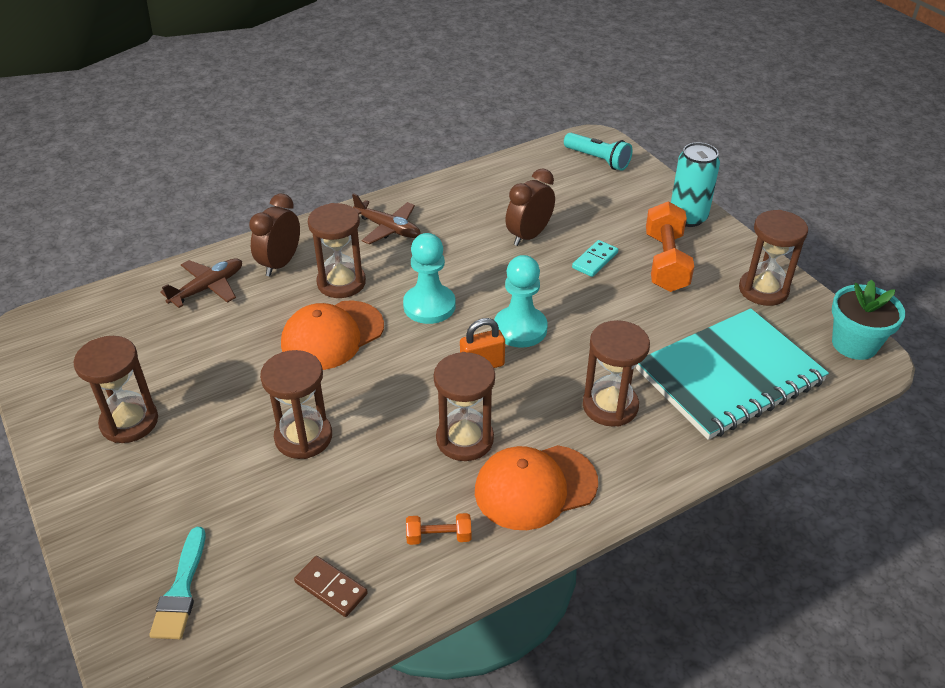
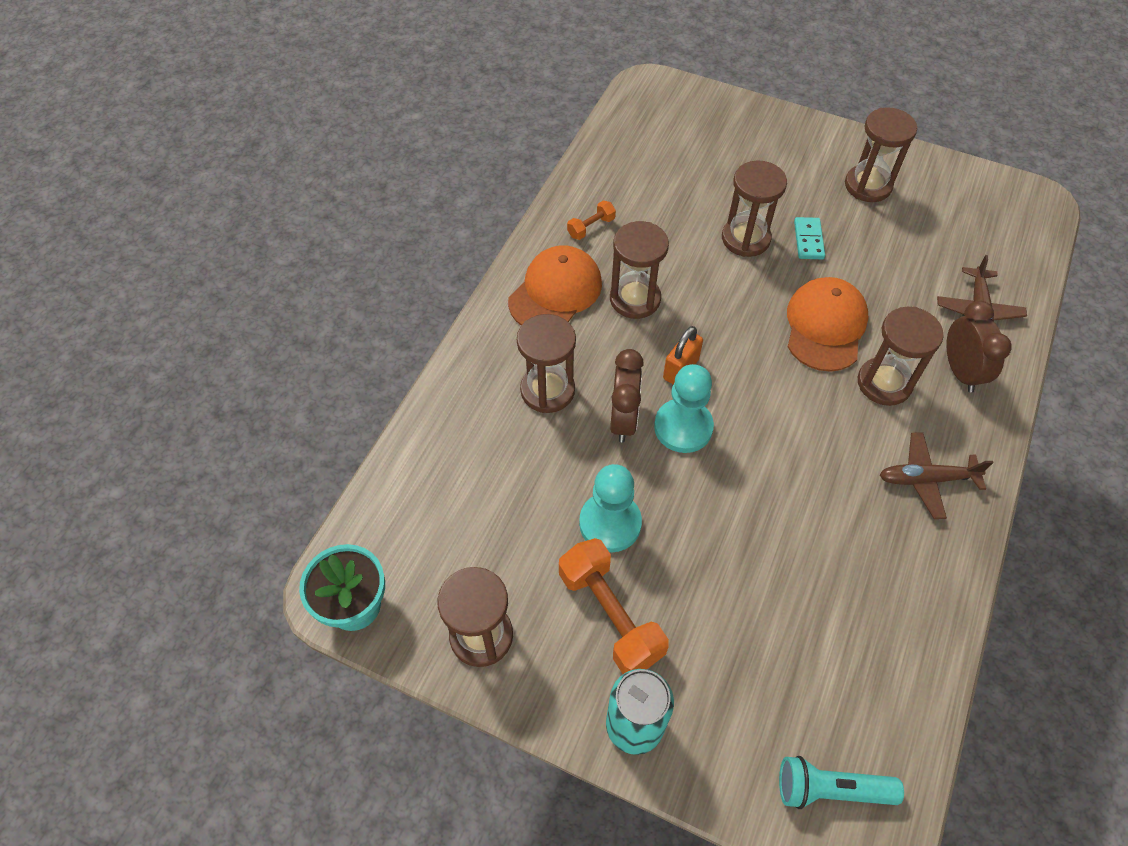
camera: 145 degrees right, 15 degrees up
turquoise brush [149,527,205,639] -> none
brown domino [294,556,368,617] -> none
turquoise pawn [403,233,455,324] -> turquoise pawn moved to [579,464,642,552]
brown clock [505,168,555,246] -> brown clock moved to [610,349,644,443]
turquoise domino [572,240,618,277] -> turquoise domino moved to [794,217,825,259]
turquoise notebook [636,308,829,440] -> none

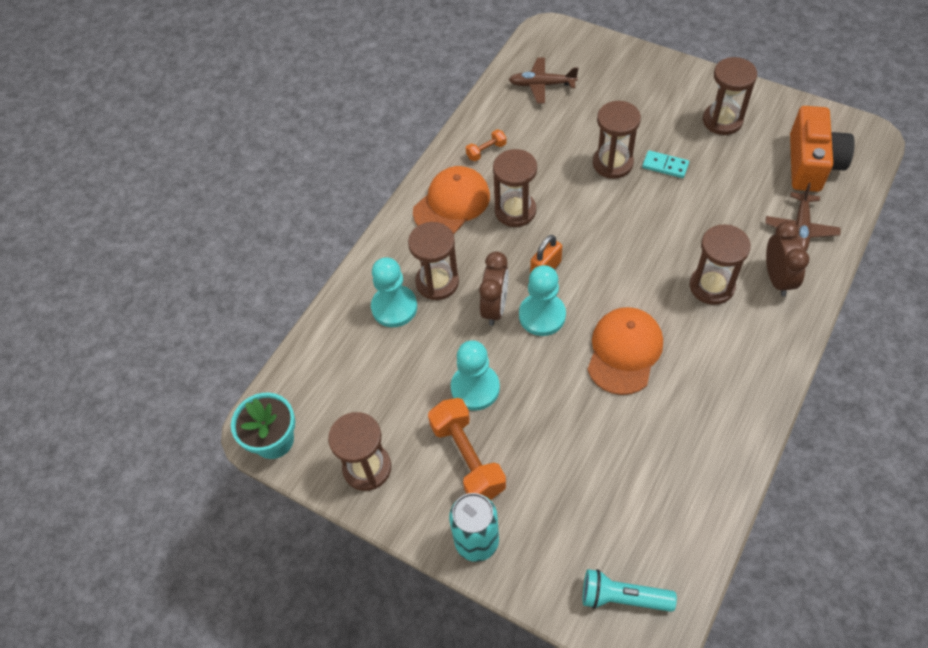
camera: 10 degrees right, 0 degrees up
orange cap [787,277,869,372] -> orange cap moved to [587,307,663,395]
turquoise domino [794,217,825,259] -> turquoise domino turned 75 degrees counterclockwise [642,150,689,178]
brown plane [880,432,993,519] -> brown plane moved to [509,58,578,104]
none -> turquoise pawn [371,257,417,327]
none -> orange camera [790,106,855,192]

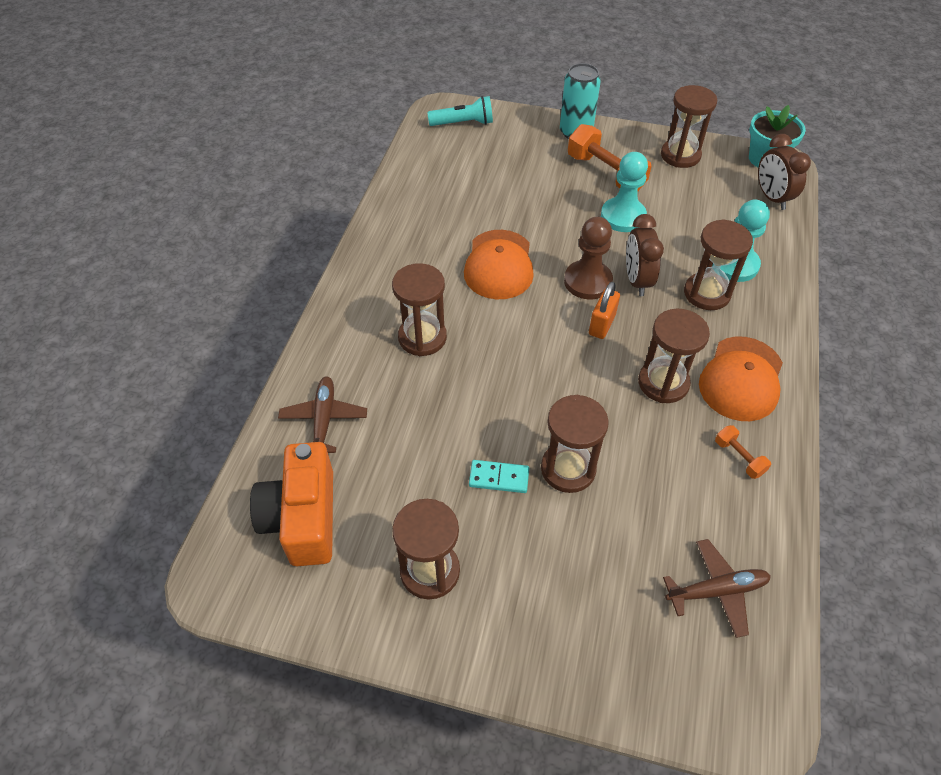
camera: 160 degrees right, 5 degrees down
orange dumbbell [466,129,506,161] -> orange dumbbell turned 75 degrees counterclockwise [715,425,771,479]
turquoise pawn [519,265,566,336] -> brown pawn [564,217,613,300]
brown clock [766,221,809,297] -> brown clock moved to [758,134,811,210]

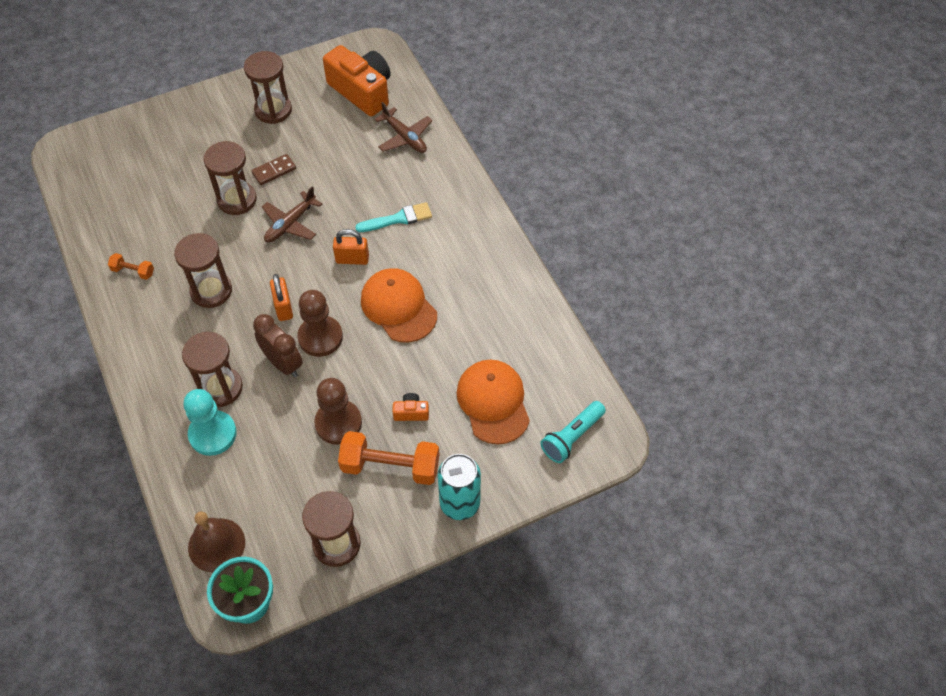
camera: 140 degrees right, 5 degrees up
brown hourglass [392,263,447,356] -> turquoise brush [355,202,432,232]
turquoise domino [469,460,529,493] -> brown domino [251,154,296,185]
turquoise pawn [601,152,648,232] -> brown pawn [314,378,362,445]
brown plane [663,539,771,638] -> brown plane moved to [262,186,323,243]
orange cap [699,336,783,421] -> orange cap moved to [457,360,530,445]
brown clock [758,134,811,210] -> brown bell [188,511,245,573]
none -> orange padlock [333,229,369,265]
none -> orange camera [392,393,429,421]

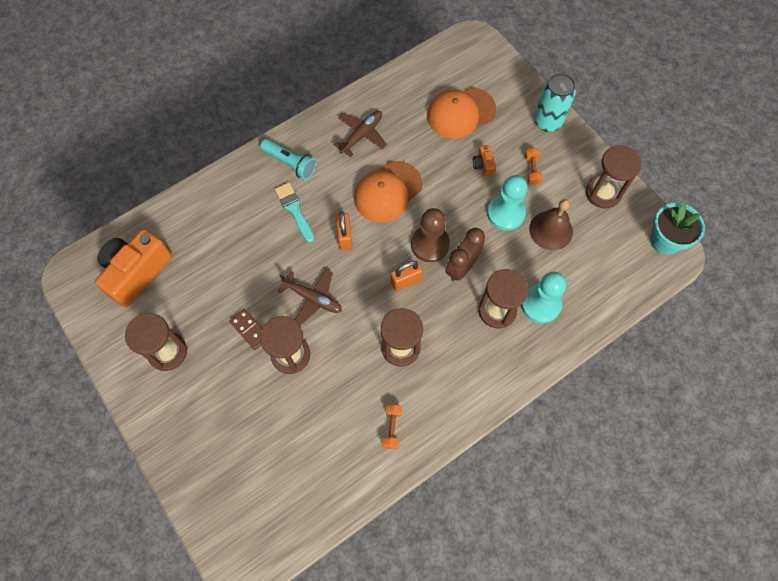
camera: 100 degrees left, 10 degrees up
brown bell [188,511,245,573] -> brown bell moved to [529,199,573,250]
brown pawn [314,378,362,445] -> turquoise pawn [487,175,527,231]
orange dumbbell [338,431,439,485] -> orange dumbbell [525,147,543,186], size x0.49
brown plane [375,102,432,153] -> brown plane moved to [333,111,387,157]
turquoise flashlight [540,401,606,463] -> turquoise flashlight moved to [260,139,317,180]

